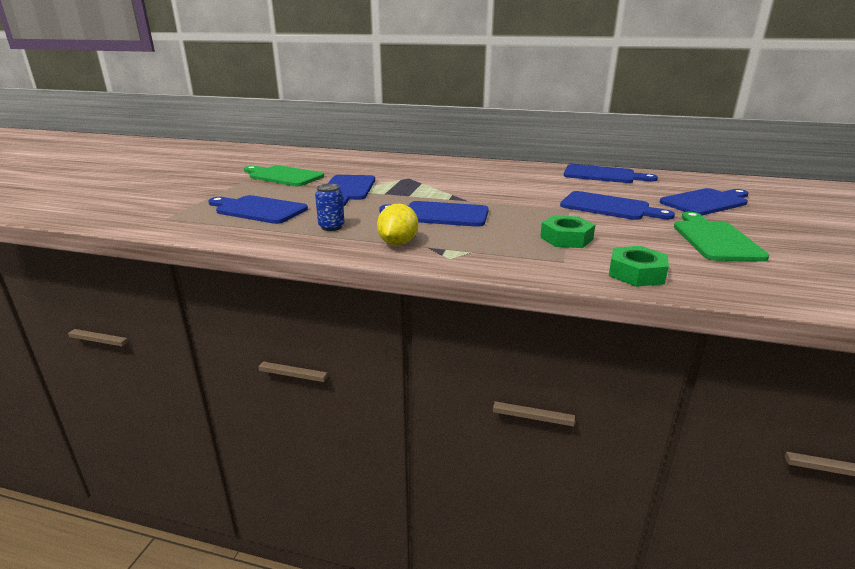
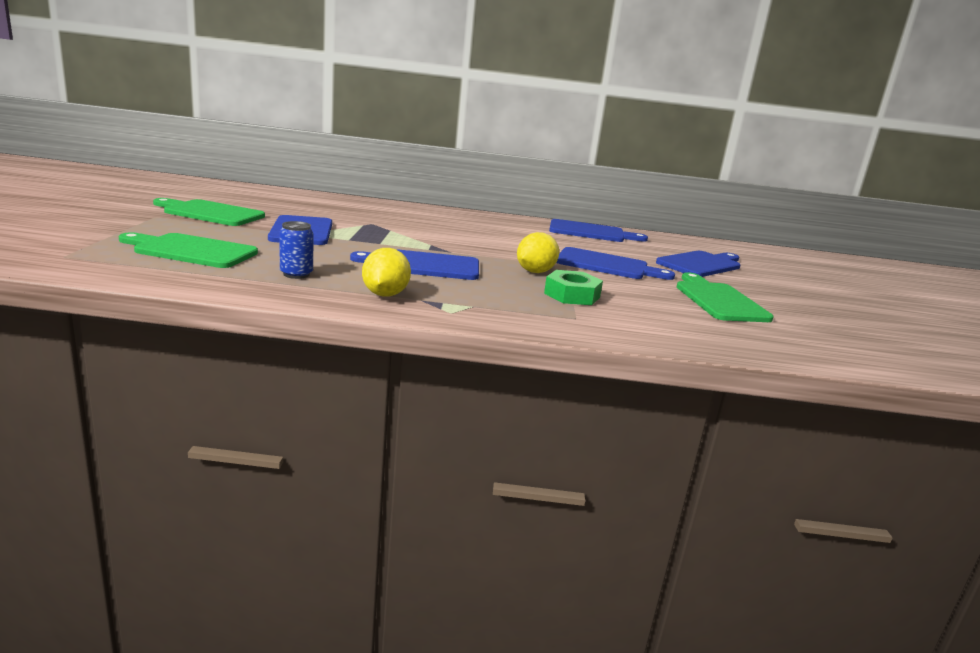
camera: 15 degrees left, 5 degrees down
blue cutting board [208,195,308,224] -> green cutting board [119,232,258,268]
green nut [609,246,669,287] -> none
none -> yellow lemon [517,232,559,273]

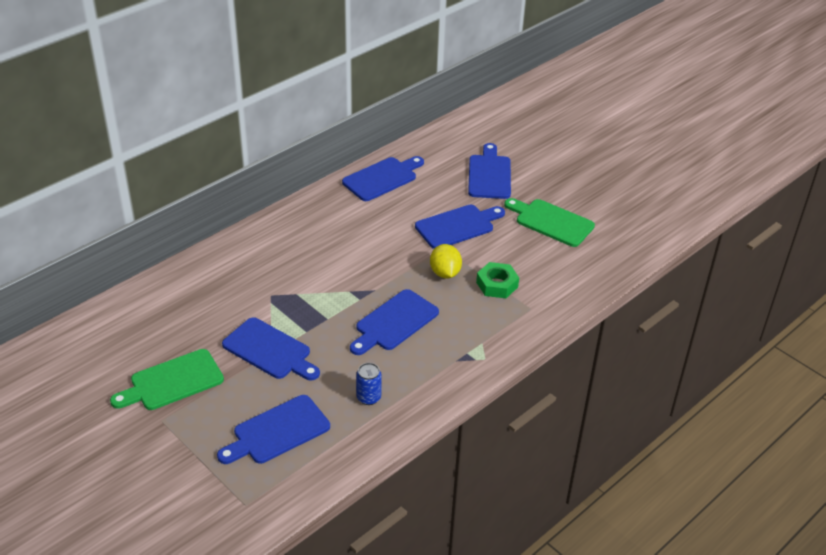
camera: 45 degrees left, 20 degrees up
green cutting board [119,232,258,268] -> blue cutting board [217,395,330,464]
yellow lemon [362,248,411,296] -> none

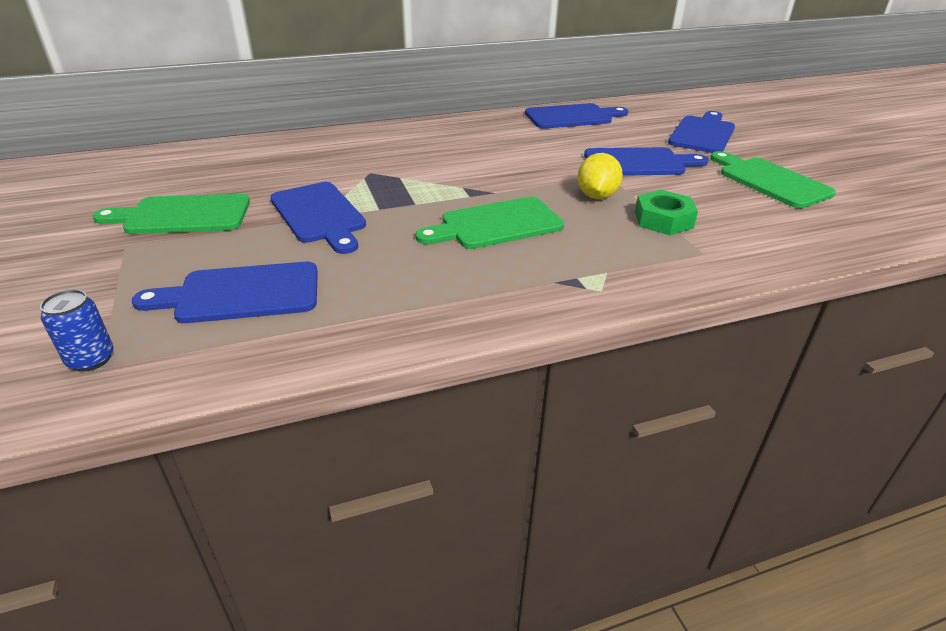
camera: 25 degrees right, 5 degrees down
blue cutting board [350,289,439,355] -> green cutting board [415,197,564,249]
blue can [356,363,382,405] -> blue can moved to [40,289,114,372]

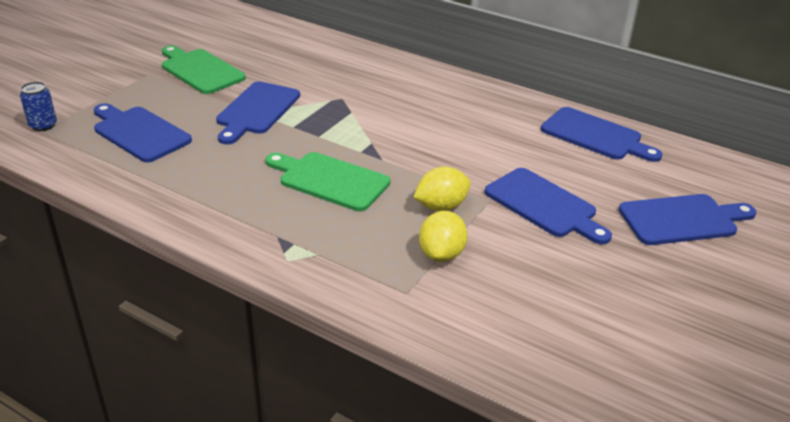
camera: 50 degrees right, 0 degrees up
green nut [635,190,698,235] -> yellow lemon [419,211,467,262]
green cutting board [710,151,836,208] -> none

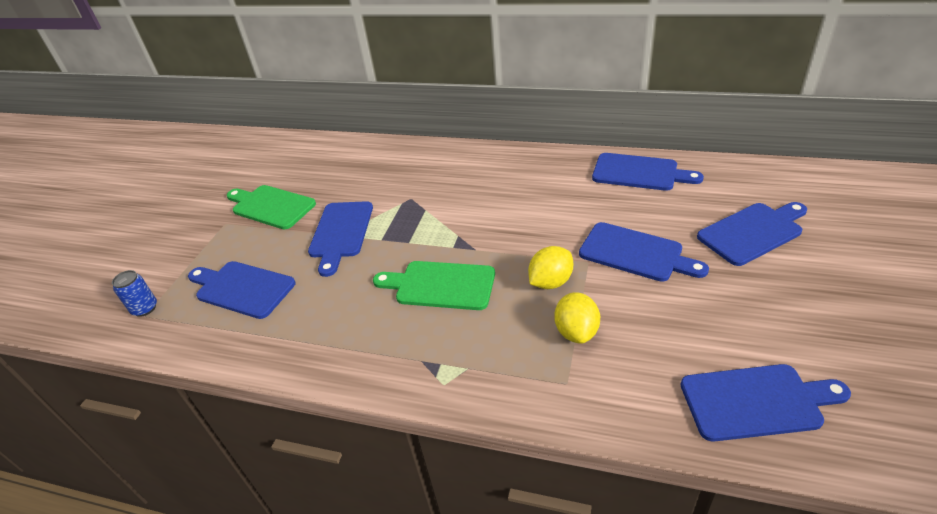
camera: 10 degrees left, 5 degrees up
none -> blue cutting board [681,364,851,442]

